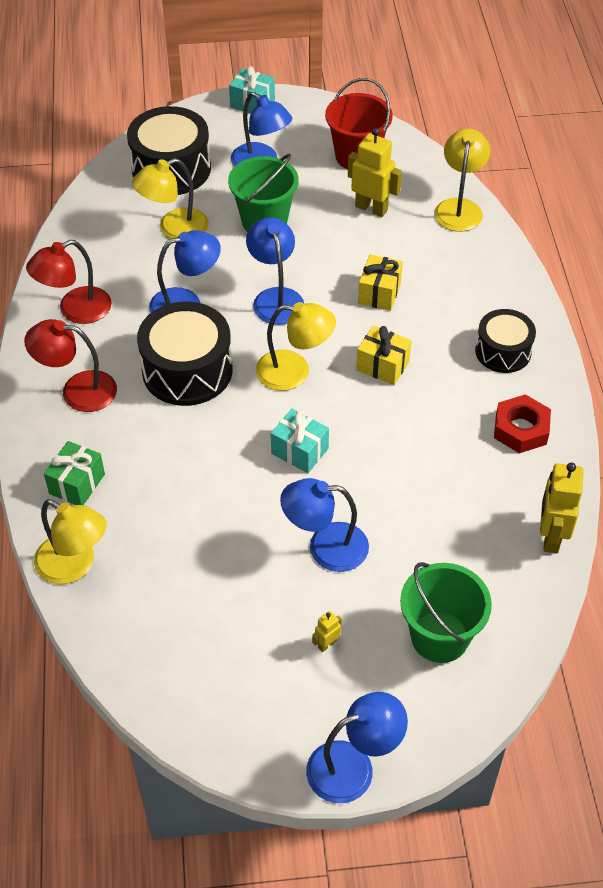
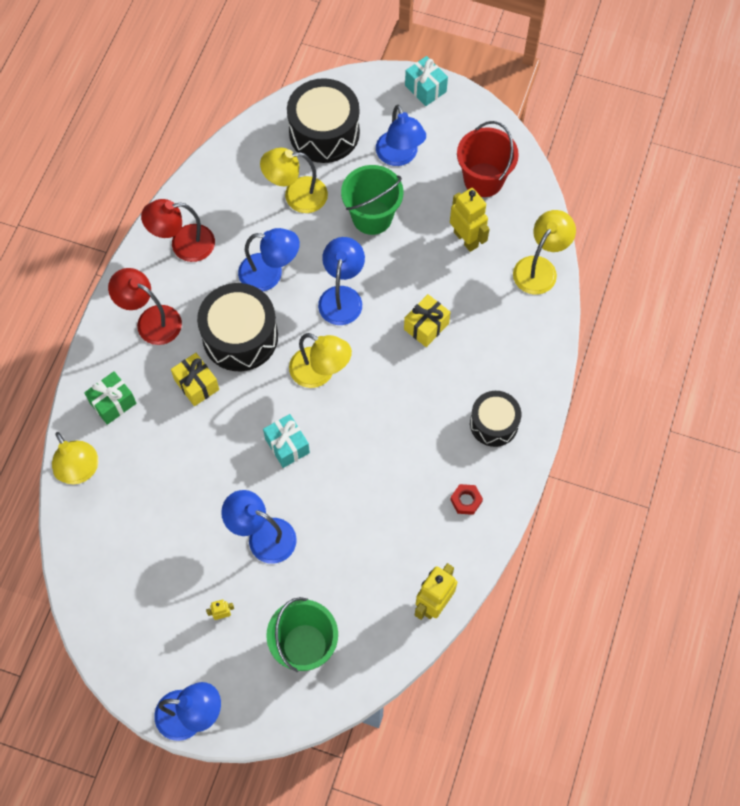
camera: 25 degrees right, 15 degrees up
yellow gift [356,326,411,385] -> yellow gift moved to [171,353,219,406]
red nut [494,394,551,453] -> red nut [450,484,483,515], size x0.62

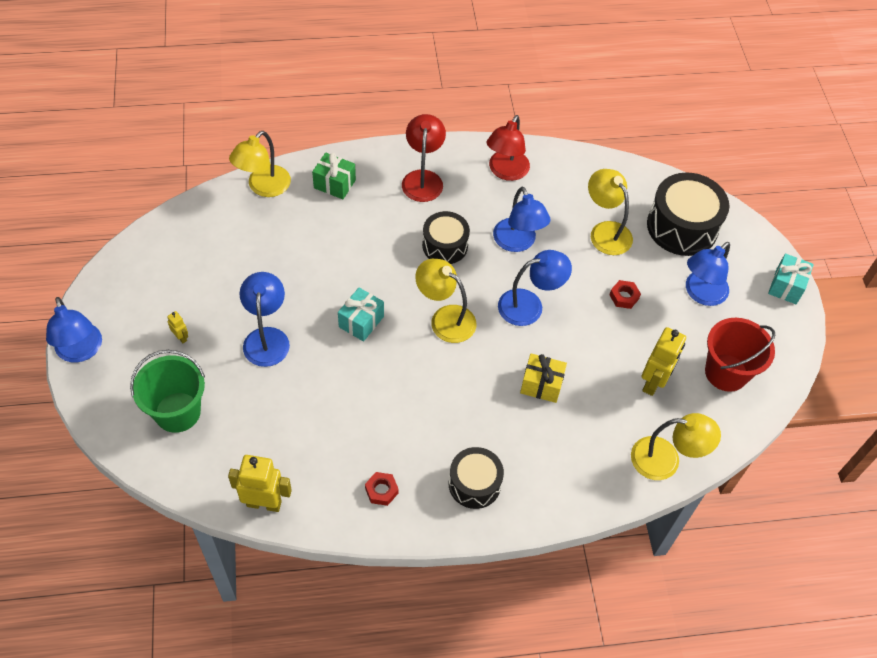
camera: 60 degrees right, 10 degrees down
red lamp [141,199,215,262] -> red lamp turned 120 degrees counterclockwise [487,115,530,181]
yellow gift [171,353,219,406] -> none
black drum [197,283,278,371] -> black drum [422,211,470,264], size x0.63
yellow lamp [289,333,352,388] -> yellow lamp turned 120 degrees clockwise [415,259,477,343]
green bucket [341,165,404,235] -> red nut [609,280,641,309]

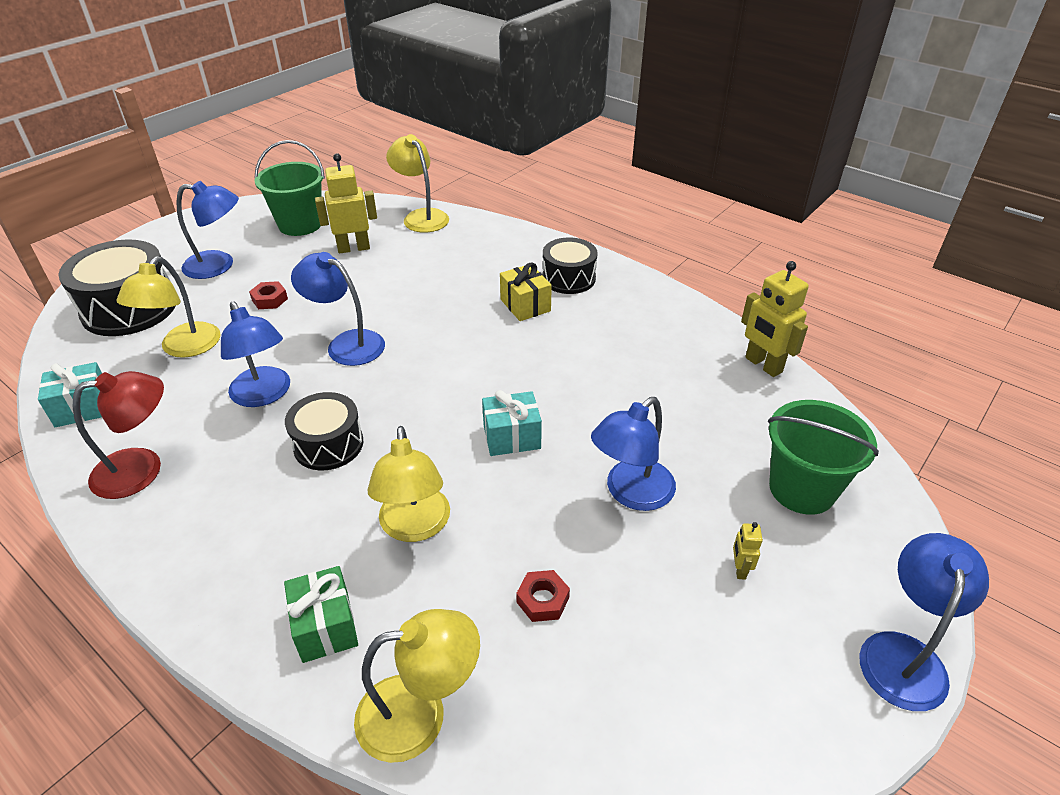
camera: 130 degrees left, 15 degrees down
red nut [365,472,399,506] -> red nut moved to [516,570,570,622]
red lamp [402,114,446,202] -> none
yellow lamp [415,259,477,343] -> yellow lamp moved to [368,426,450,542]
blue lamp [493,187,551,252] -> blue lamp turned 120 degrees clockwise [221,302,290,407]
yellow gift [520,353,567,403] -> yellow gift moved to [500,262,552,321]
red bucket [705,318,776,392] -> green bucket [254,140,325,236]
turquoise gift [768,254,814,304] -> turquoise gift moved to [38,362,102,427]

